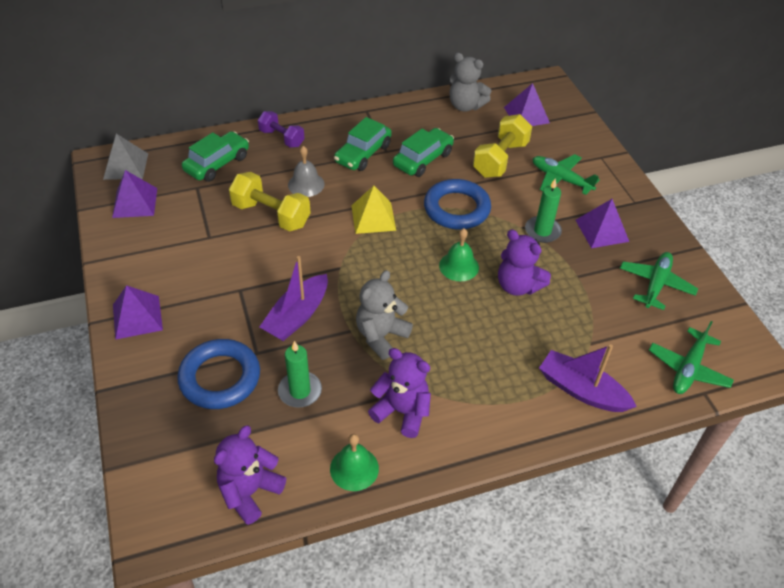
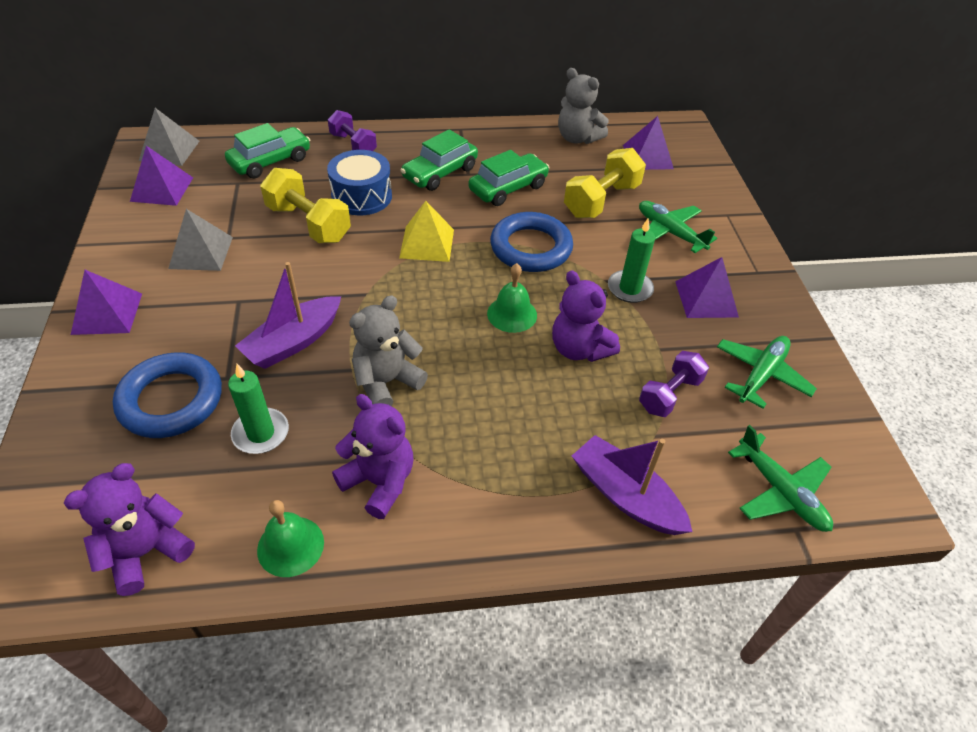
camera: 10 degrees right, 0 degrees up
grey bell [288,146,324,197] -> blue drum [327,150,392,215]
green plane [649,321,734,394] -> green plane turned 75 degrees counterclockwise [728,425,833,532]
none -> grey pyramid [168,209,233,271]
none -> purple dumbbell [639,351,709,417]

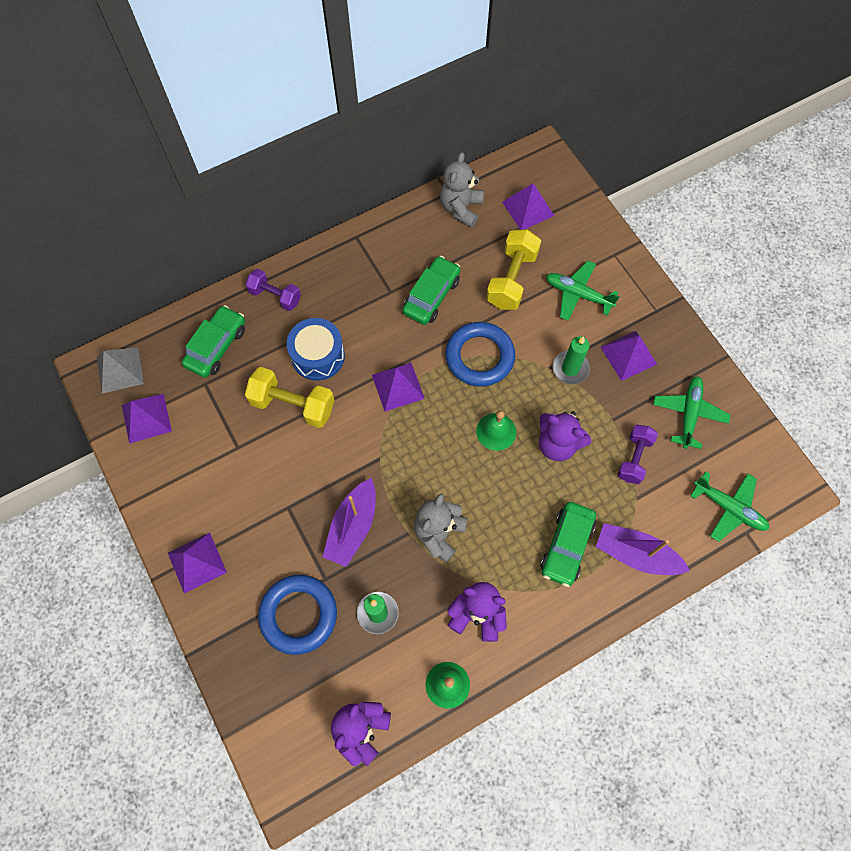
camera: 20 degrees left, 20 degrees up
grey pyramid [168,209,233,271] -> none
yellow pyramid [399,201,454,262] -> purple pyramid [372,363,425,411]
green car [400,129,478,191] -> green car moved to [540,502,596,587]
grey teddy bear [558,68,608,144] -> grey teddy bear turned 90 degrees clockwise [440,152,484,227]

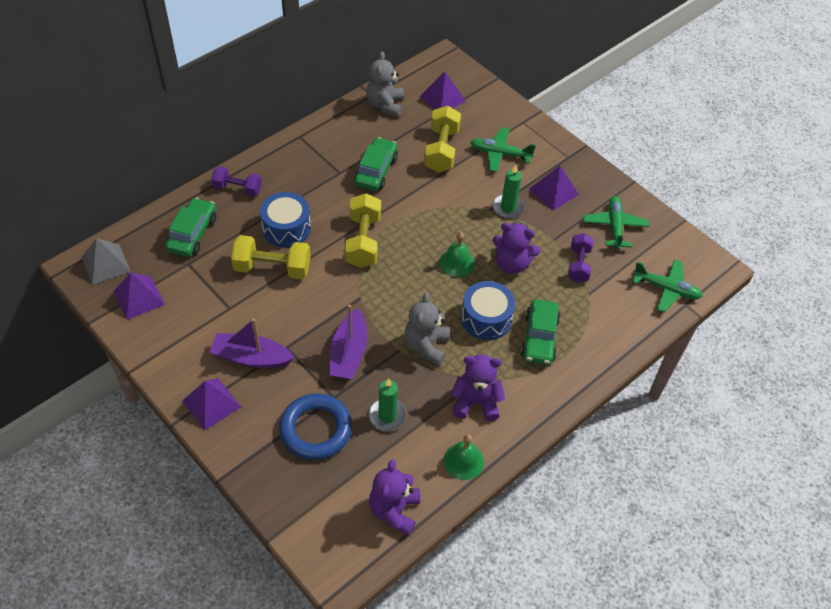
camera: 15 degrees left, 15 degrees down
purple pyramid [372,363,425,411] -> yellow dumbbell [345,193,381,268]
blue ring [445,322,515,387] -> none
purple boat [596,523,690,575] -> purple boat moved to [209,318,295,368]
none -> blue drum [461,281,515,340]

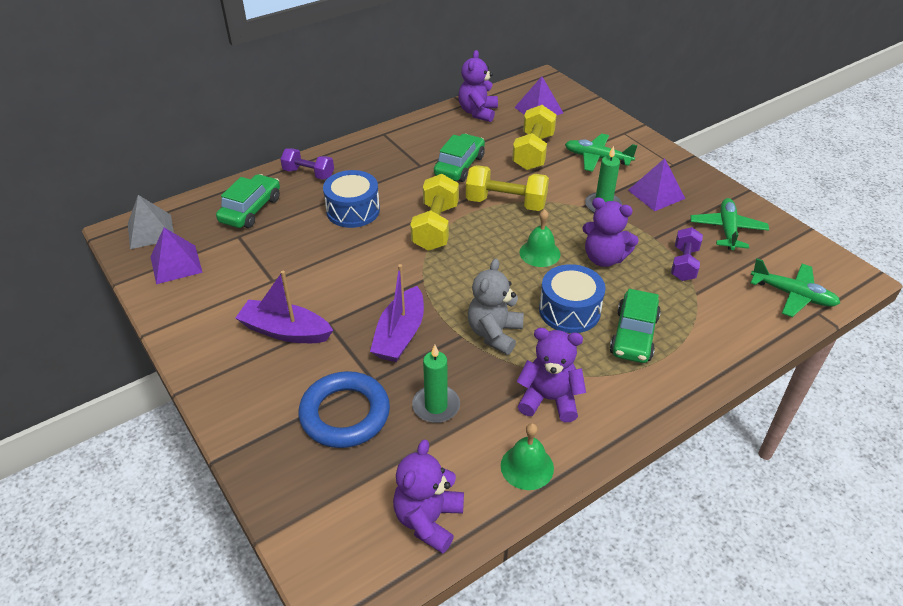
camera: 10 degrees right, 10 degrees down
purple pyramid [182,378,241,430] -> none
yellow dumbbell [231,235,311,280] -> yellow dumbbell moved to [466,165,549,211]
grey teddy bear [367,52,404,117] -> purple teddy bear [458,50,498,122]

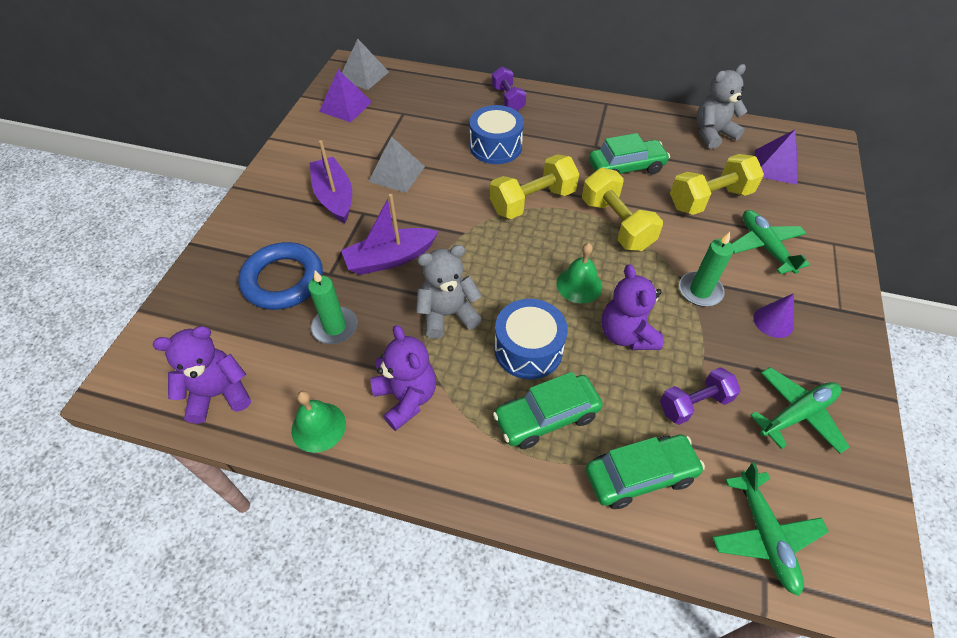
camera: 50 degrees right, 10 degrees up
green car [216,174,280,228] -> green car moved to [585,435,705,509]
purple teddy bear [458,50,498,122] -> grey teddy bear [696,64,747,149]
purple pyramid [628,158,685,211] -> purple cone [754,293,794,338]
none -> grey pyramid [368,136,425,193]

